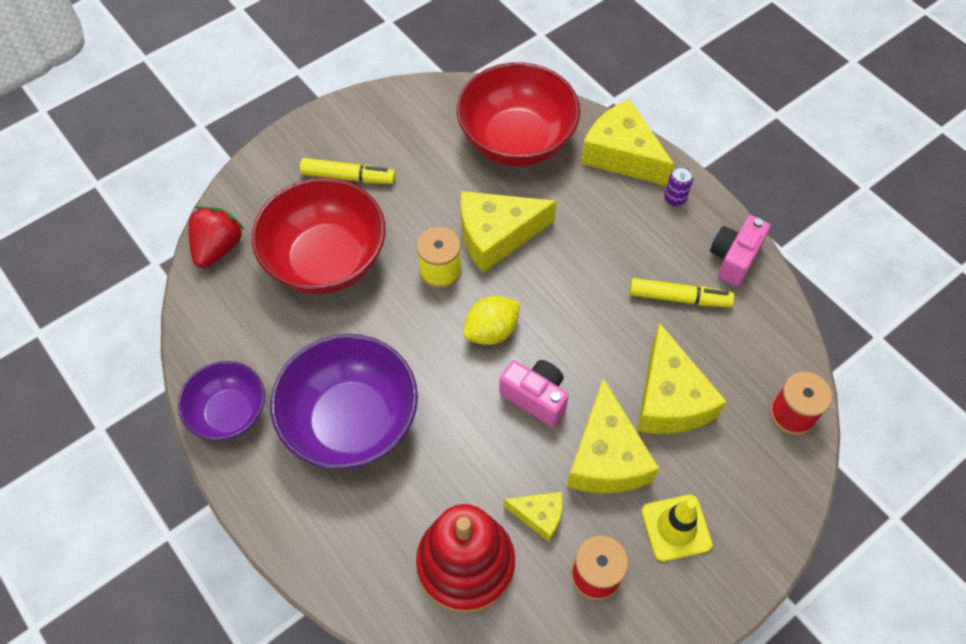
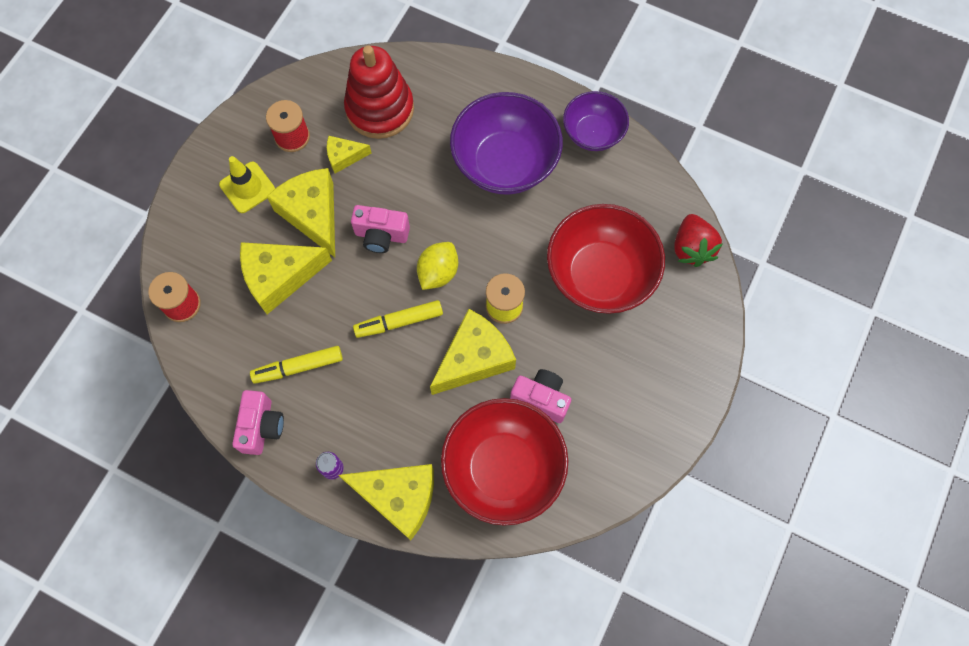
camera: 155 degrees right, 10 degrees up
yellow marker [300,158,396,184] -> yellow marker moved to [353,300,443,338]
yellow cheese [637,323,727,434] -> yellow cheese turned 75 degrees counterclockwise [240,242,332,314]
none -> pink camera [510,369,571,423]

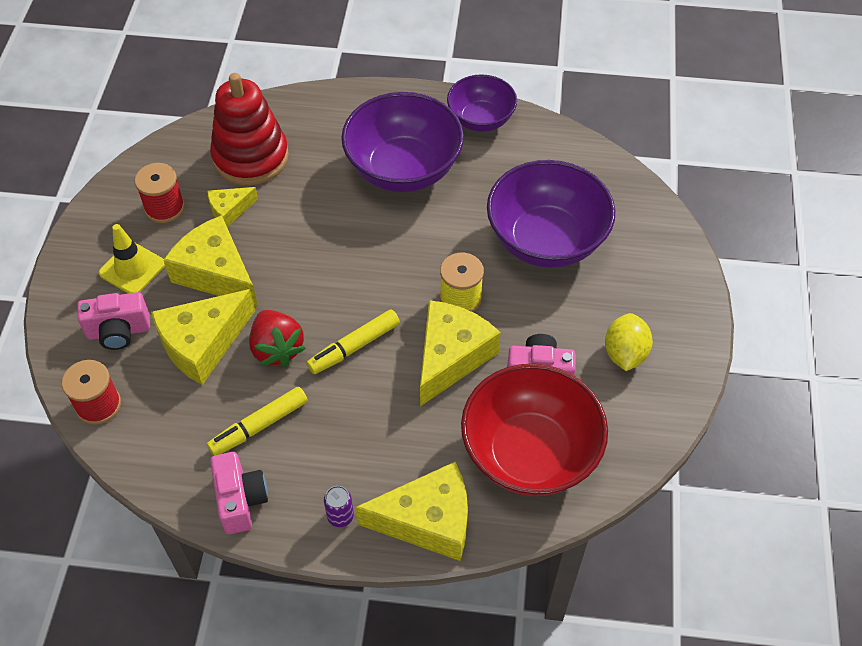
camera: 20 degrees left, 15 degrees down
pink camera [351,205,410,253] -> pink camera moved to [77,292,150,350]
yellow lemon [417,242,458,290] -> yellow lemon moved to [605,313,653,371]
red bowl [547,204,665,314] -> purple bowl [487,160,615,268]
red strawberry [674,214,723,267] -> red strawberry moved to [249,310,306,367]

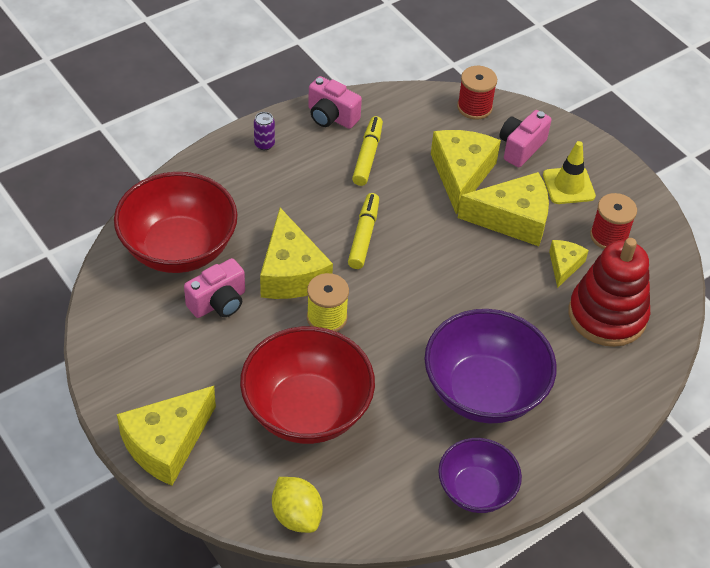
camera: 135 degrees right, 5 degrees down
red strawberry [249,310,306,367] -> none
yellow cheese [355,462,468,561] -> yellow cheese moved to [117,386,216,486]
purple bowl [487,160,615,268] -> red bowl [240,326,375,444]
yellow lemon [605,313,653,371] -> yellow lemon moved to [272,477,323,533]

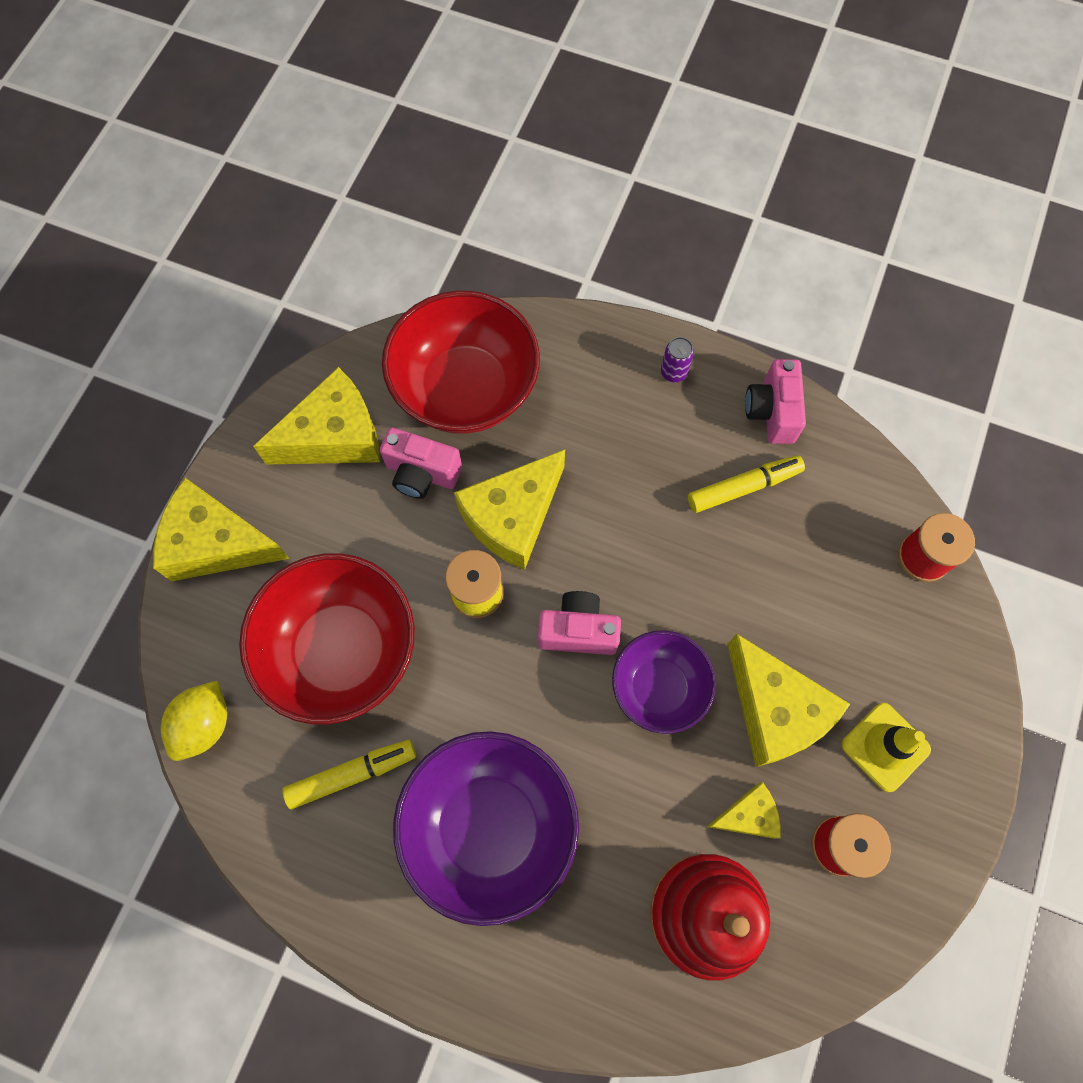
camera: 60 degrees right, 20 degrees up
yellow marker [348,193,379,269] -> yellow marker moved to [282,740,416,809]
yellow cheese [431,130,501,215] -> yellow cheese moved to [253,367,380,465]
purple bowl [438,438,522,513] -> purple bowl moved to [612,630,716,734]
pink camera [499,110,551,167] -> pink camera moved to [538,591,621,655]

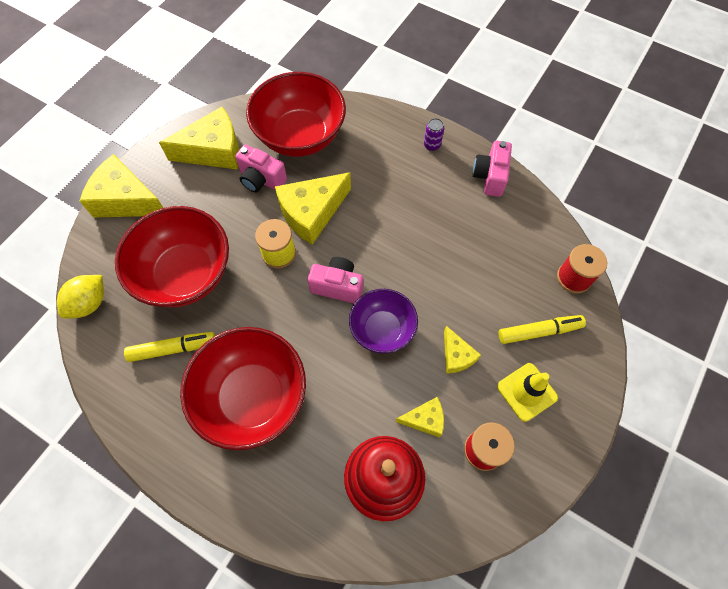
camera: 10 degrees right, 5 degrees down
purple bowl [393,731,579,926] -> red bowl [180,327,306,450]
yellow marker [688,455,805,513] -> yellow marker moved to [498,315,586,344]
yellow cheese [727,634,850,767] -> yellow cheese [444,326,481,374], size x0.53

